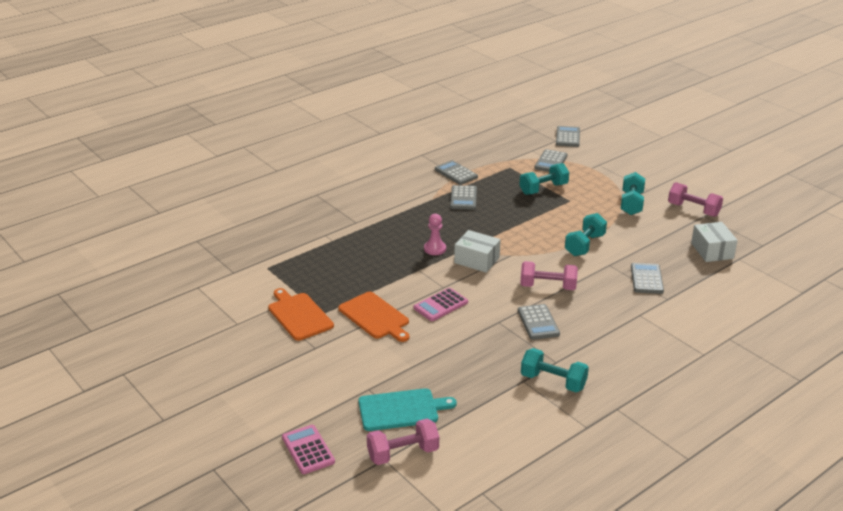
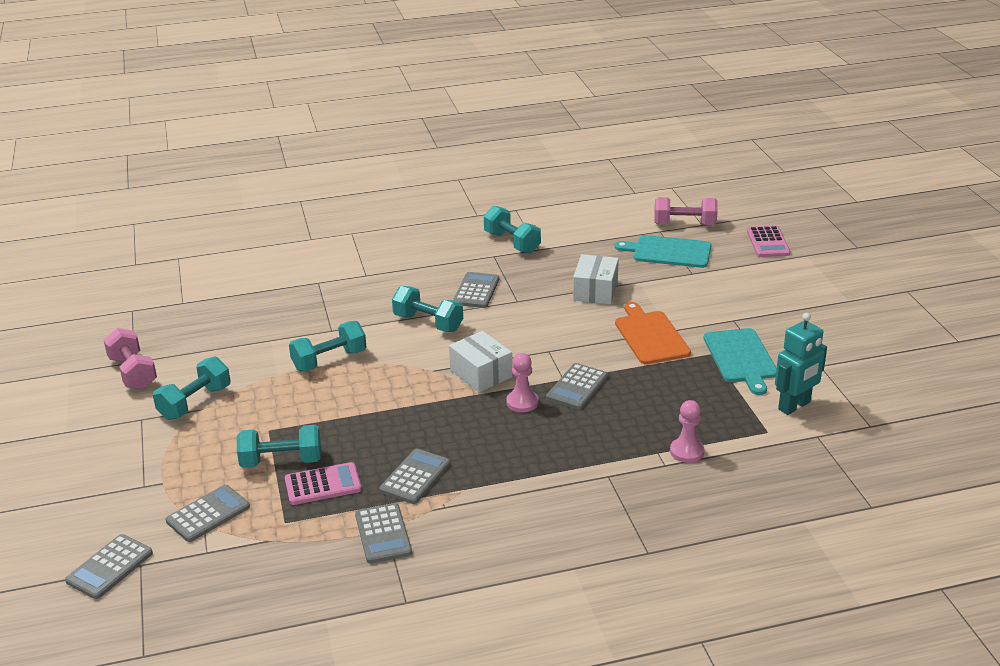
camera: 155 degrees left, 0 degrees up
orange cutting board [268,288,334,341] -> turquoise cutting board [703,328,777,395]
pink calculator [414,288,468,321] -> pink calculator moved to [285,462,362,505]
pink dumbbell [520,261,578,290] -> turquoise dumbbell [392,286,463,332]
grey calculator [631,263,664,294] -> grey calculator moved to [546,363,608,410]
white box [691,222,738,262] -> white box moved to [573,254,619,304]
none -> pink pawn [670,400,705,463]
none -> turquoise robot [775,313,827,415]

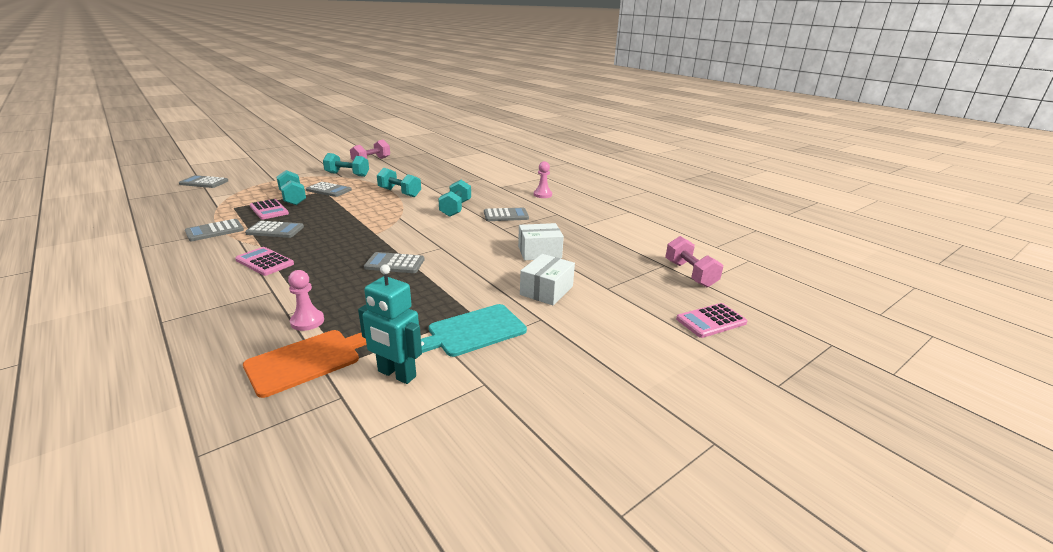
camera: 65 degrees right, 5 degrees down
grey calculator [166,485,250,542] -> grey calculator moved to [306,182,352,197]
white box [449,331,513,392] -> white box moved to [520,254,575,306]
turquoise dumbbell [484,206,541,254] -> none
pink pawn [506,353,538,412] -> pink pawn moved to [534,161,552,198]
turquoise cutting board [615,235,711,268] -> none
orange cutting board [615,302,691,364] -> orange cutting board moved to [243,330,367,398]
none -> pink calculator [235,247,294,276]

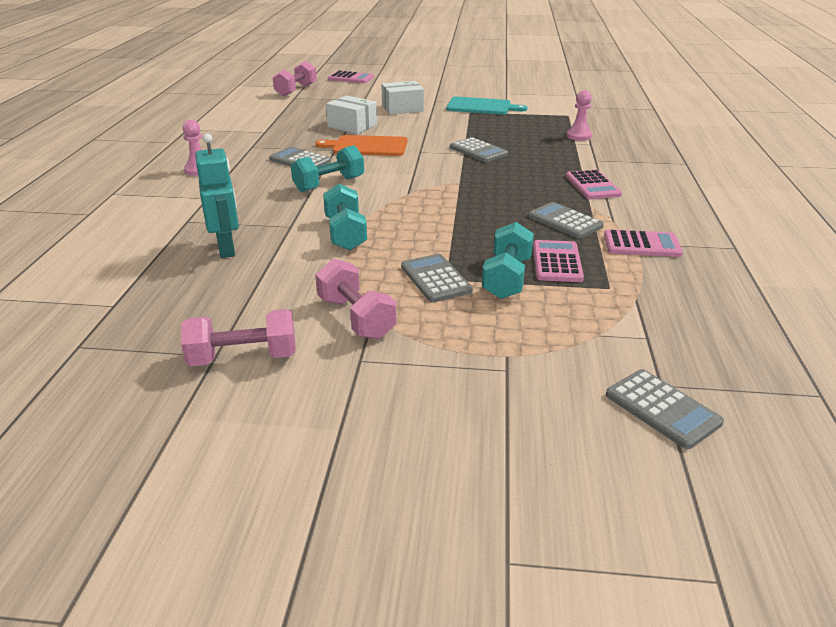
camera: 135 degrees left, 5 degrees up
grey calculator [185,219,244,241] -> pink calculator [604,230,683,257]
orange cutting board [243,330,367,398] -> orange cutting board moved to [316,135,407,156]
turquoise dumbbell [323,153,369,177] -> pink dumbbell [315,259,397,339]
turquoise robot [358,265,422,384] -> turquoise robot moved to [195,133,239,258]

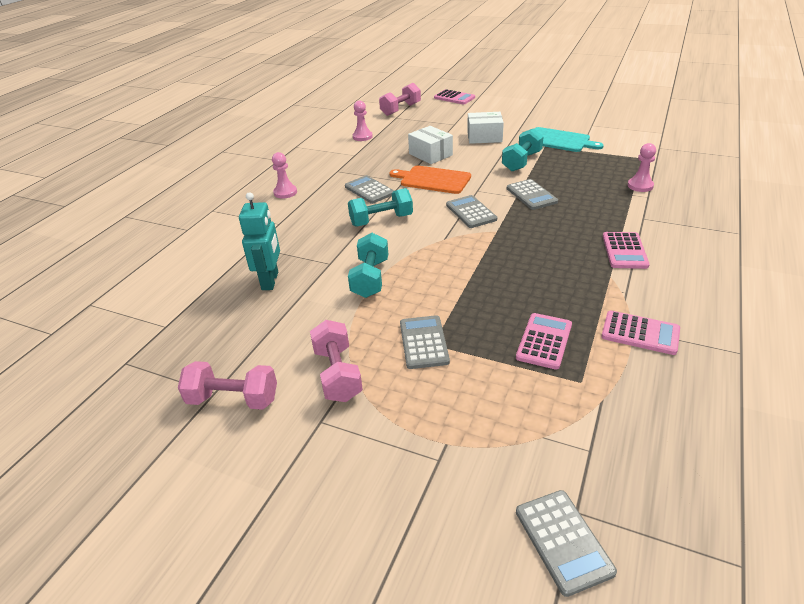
camera: 20 degrees right, 5 degrees up
turquoise dumbbell [482,222,534,299] -> turquoise dumbbell moved to [502,128,544,171]
grey calculator [528,202,604,239] -> grey calculator moved to [446,195,497,228]
none -> pink pawn [353,100,373,141]

